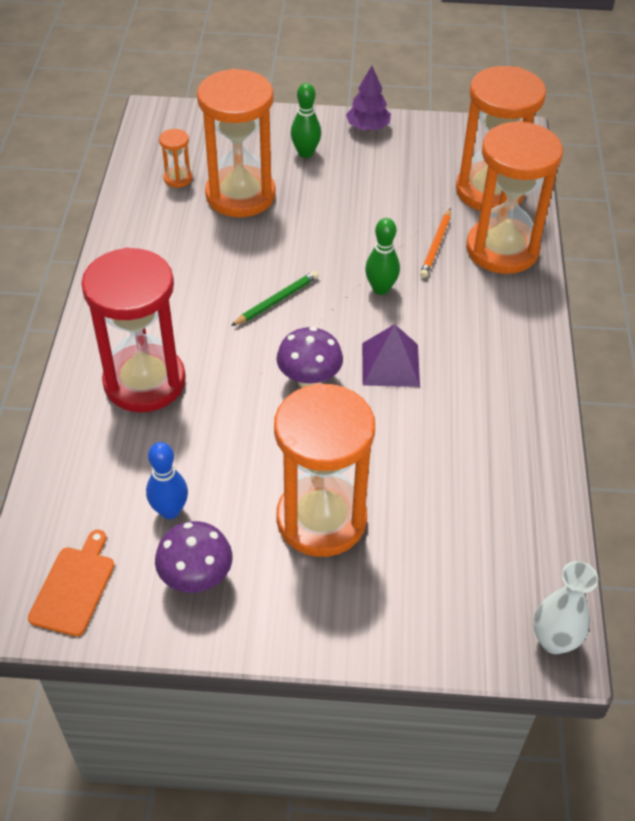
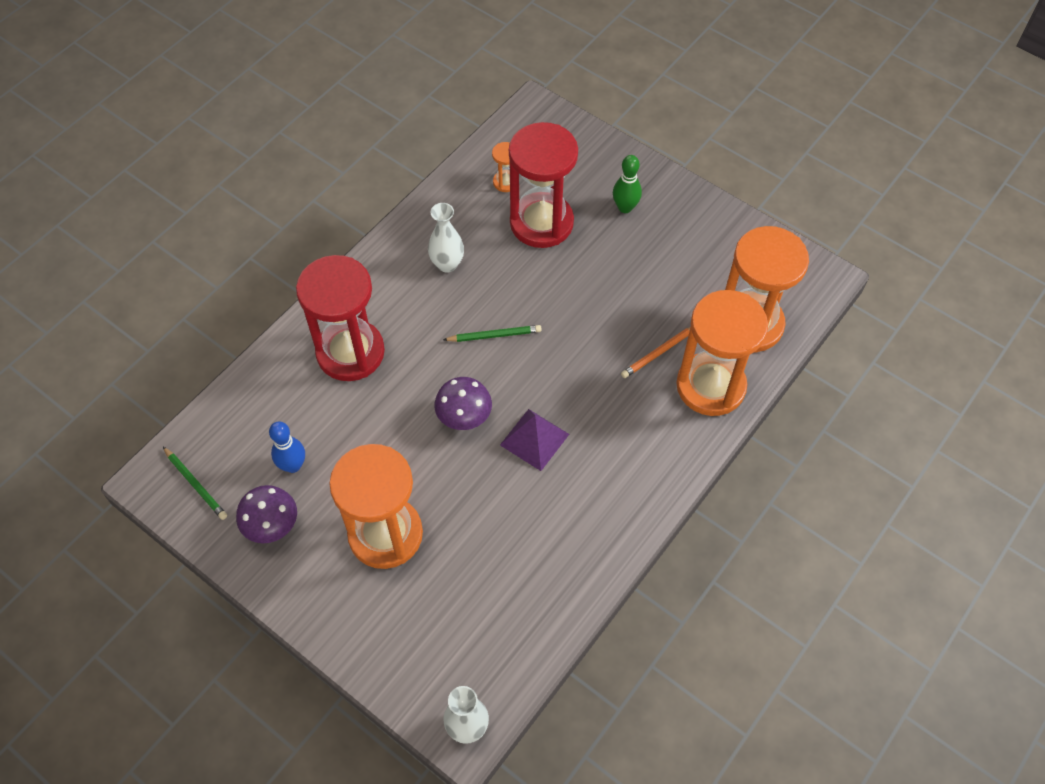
camera: 35 degrees right, 10 degrees up
orange cutting board [28,530,114,637] -> green pencil [163,447,227,520]
orange hourglass [197,69,275,217] -> red hourglass [509,122,578,248]
purple tree [346,66,391,131] -> none
green bowling pin [365,218,400,295] -> none
none -> white vase [428,203,464,272]

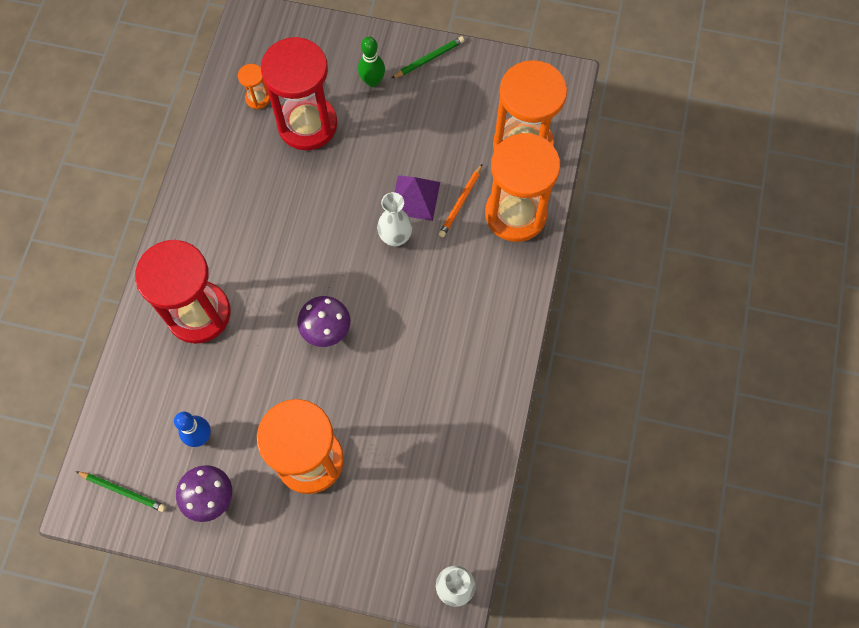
camera: 25 degrees left, 10 degrees up
white vase [428,203,464,272] -> white vase moved to [377,192,412,246]
green pencil [443,325,542,342] -> green pencil moved to [391,36,464,79]
purple pyramid [500,409,569,471] -> purple pyramid moved to [395,175,440,221]

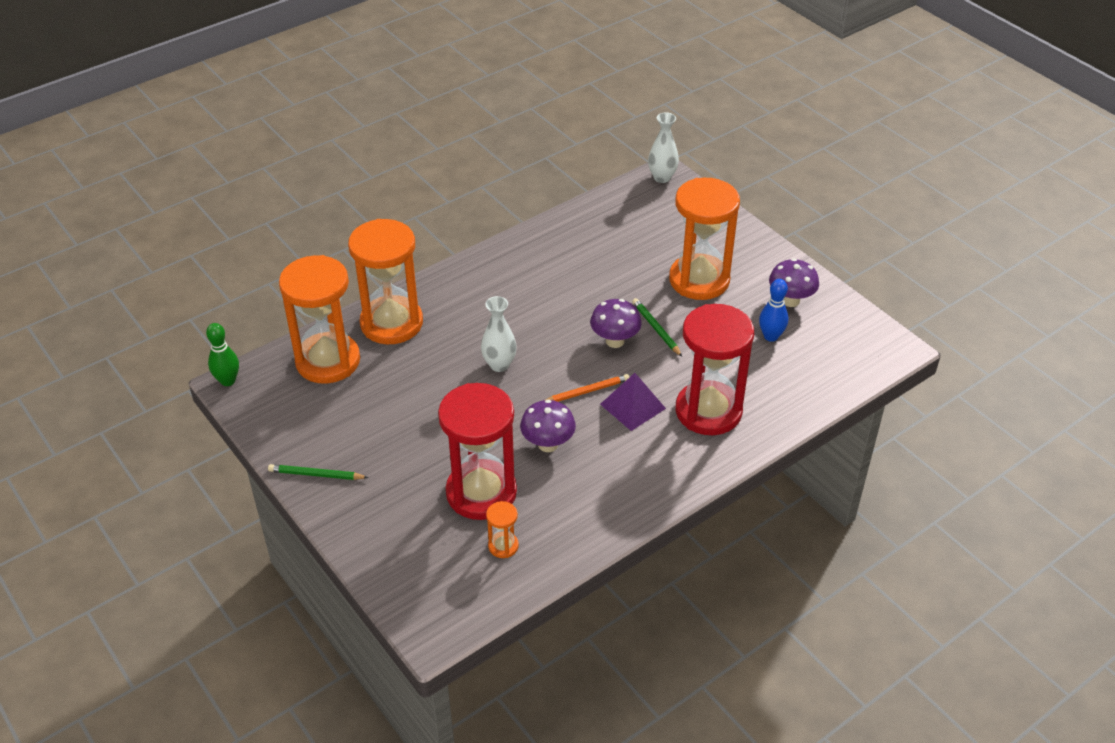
camera: 140 degrees left, 25 degrees down
green pencil [76,471,166,512] -> green pencil moved to [632,298,682,357]
green bowling pin [358,37,385,87] -> green bowling pin moved to [206,323,239,386]
purple pyramid [395,175,440,221] -> purple pyramid moved to [600,373,666,431]
orange pencil [439,164,482,237] -> orange pencil moved to [545,374,629,402]
none -> purple mushroom [520,400,576,452]

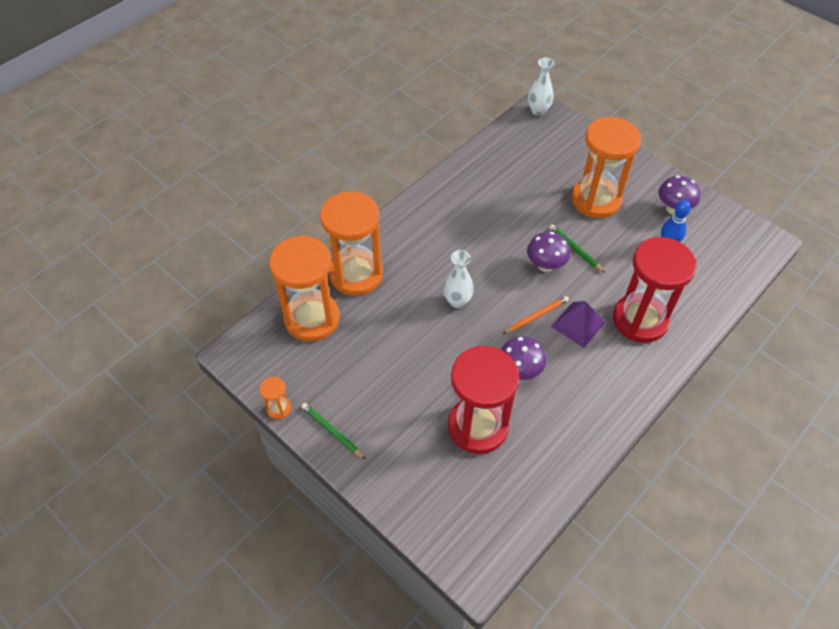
camera: 10 degrees left, 10 degrees up
green bowling pin [206,323,239,386] -> none
green pencil [268,464,369,480] -> green pencil turned 45 degrees clockwise [301,403,366,460]
orange hourglass [486,501,519,558] -> orange hourglass moved to [259,377,291,420]

